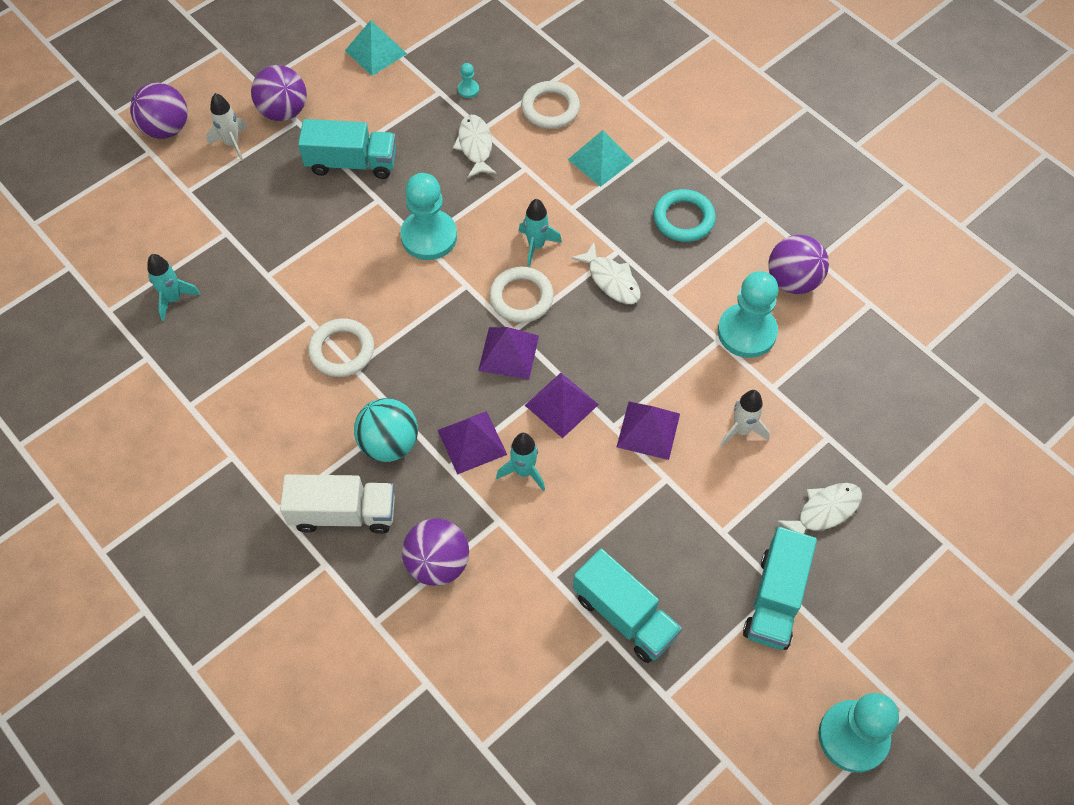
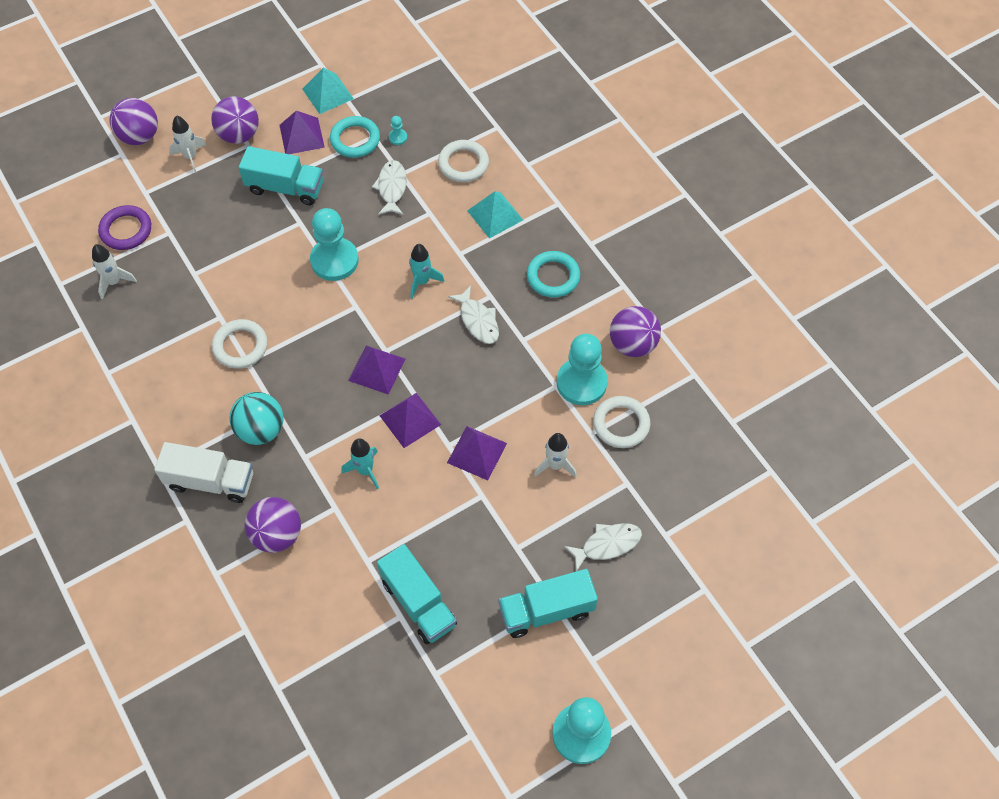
camera: 10 degrees right, 0 degrees up
turquoise rocket [147,254,200,321] -> white rocket [92,244,137,300]
purple pyramid [438,411,507,475] -> purple pyramid moved to [279,111,325,154]
white ring [489,267,554,323] -> white ring moved to [593,396,650,448]
turquoise truck [743,527,817,650] -> turquoise truck turned 45 degrees clockwise [498,569,598,638]
none -> purple ring [98,205,151,250]
none -> turquoise ring [330,116,380,158]

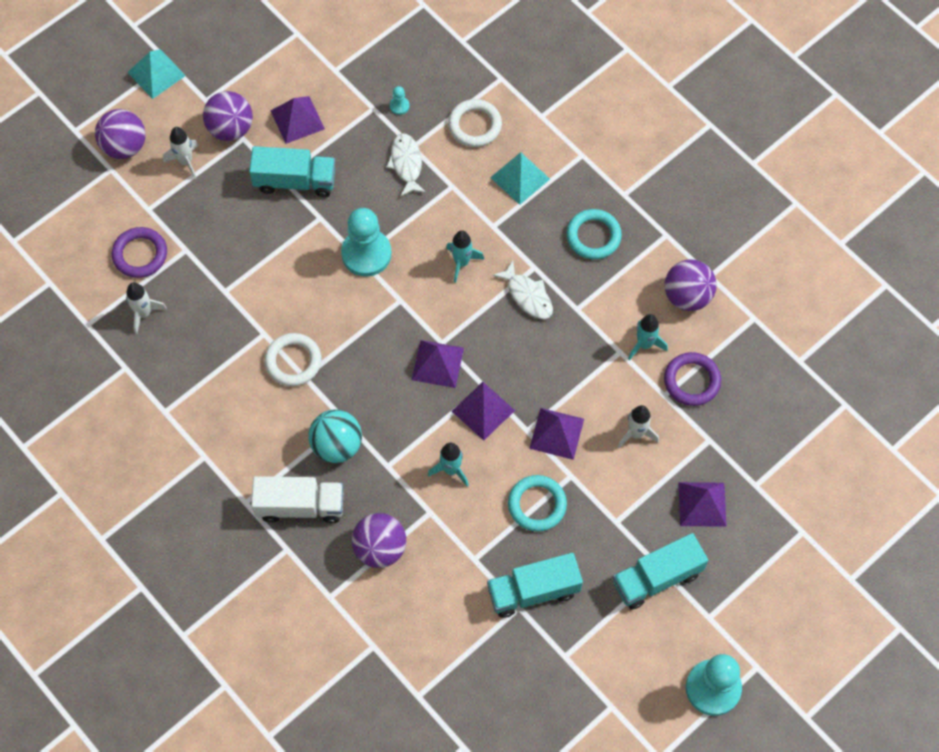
camera: 10 degrees left, 5 degrees up
turquoise pyramid [302,68,354,114] -> turquoise pyramid moved to [128,49,186,99]
turquoise ring [330,116,380,158] -> turquoise ring moved to [508,475,567,532]
turquoise truck [377,544,457,644] -> turquoise truck turned 120 degrees clockwise [487,553,583,618]
turquoise pawn [557,334,608,405] -> turquoise rocket [628,314,668,360]
white fish [564,523,642,571] -> purple pyramid [678,482,727,527]
white ring [593,396,650,448] -> purple ring [664,352,721,406]

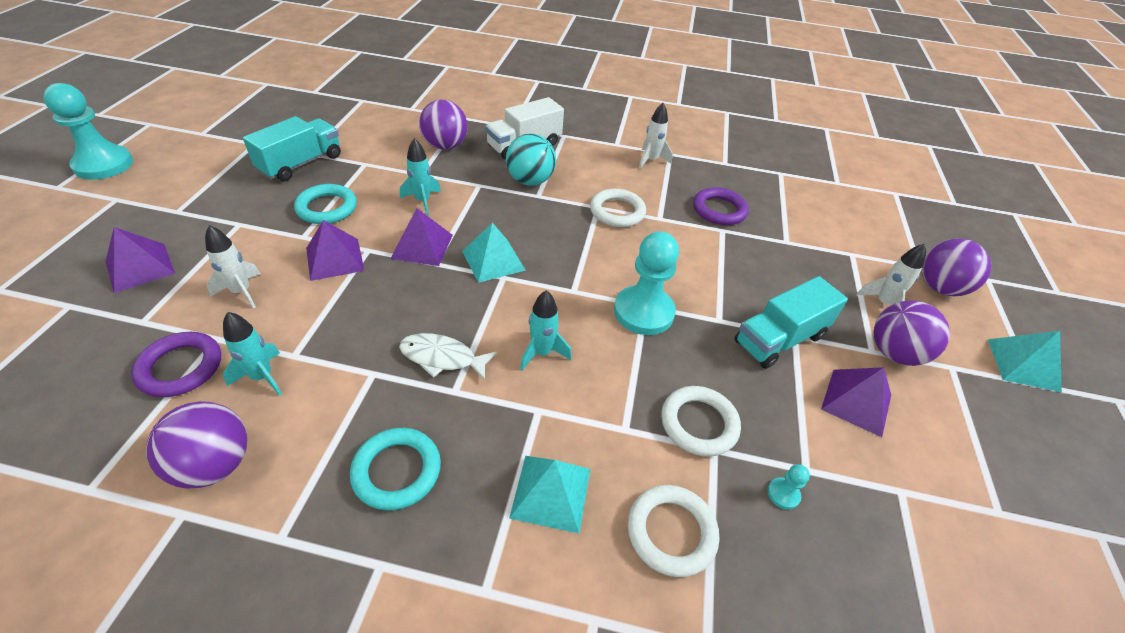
camera: 140 degrees right, 20 degrees down
purple ring [112,227,167,278] -> purple ring moved to [693,187,749,225]
white rocket [126,282,167,334] -> white rocket moved to [639,103,673,169]
white fish [386,133,426,197] -> white ring [661,386,741,456]
purple pyramid [412,340,464,388] -> turquoise pyramid [462,223,526,283]
turquoise truck [613,533,708,610] -> none

